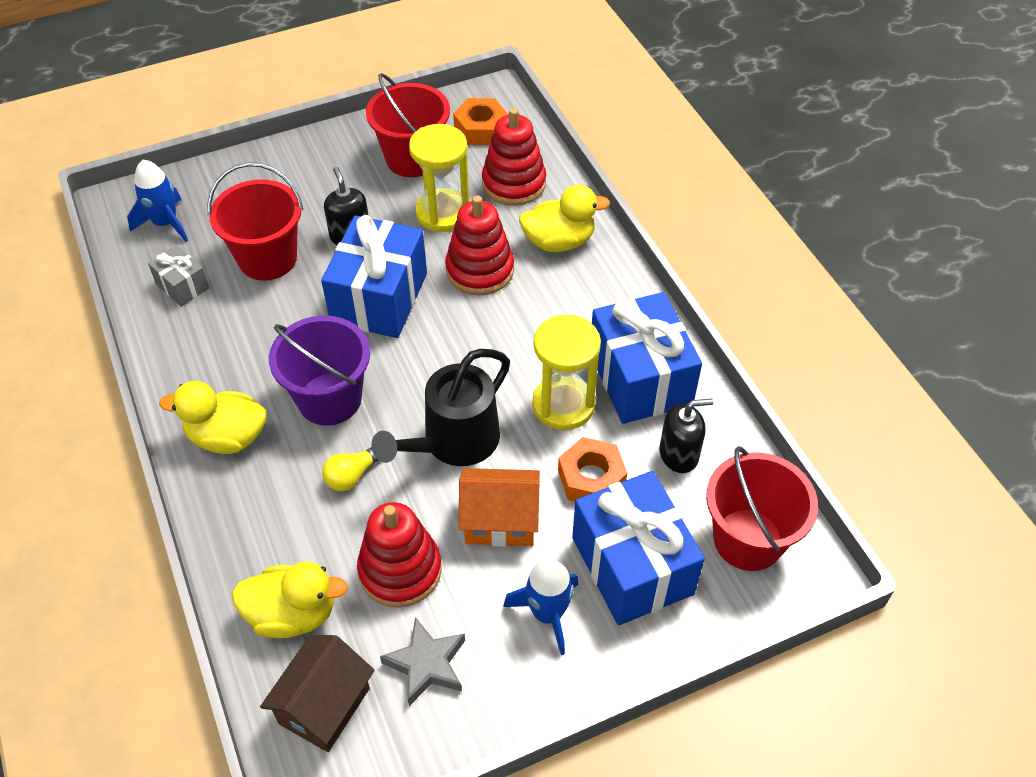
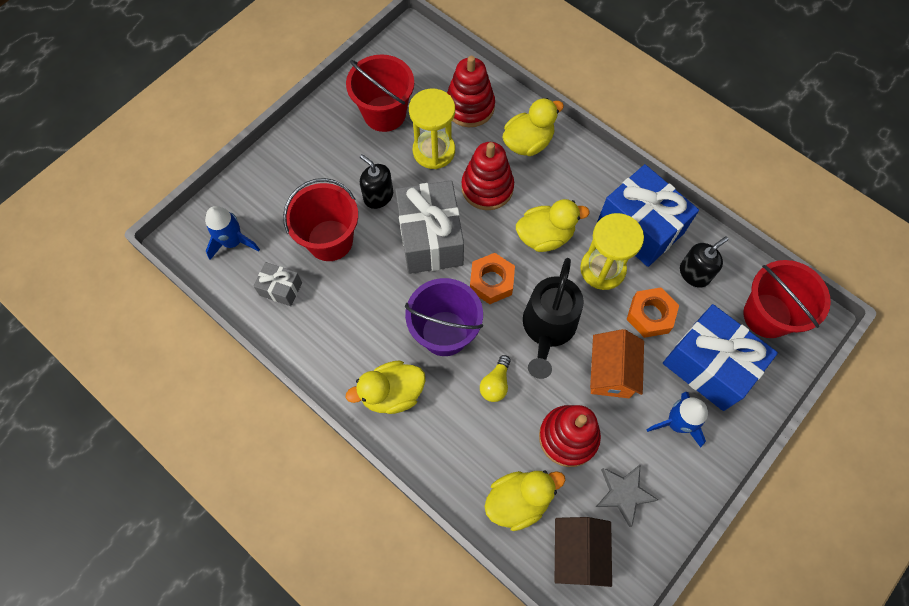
camera: 25 degrees left, 15 degrees up
blue gift [321,215,427,338] -> grey gift [395,181,464,274]
orange nut [453,98,508,145] -> orange nut moved to [470,253,515,304]
orange house [458,468,540,547] -> orange house turned 60 degrees counterclockwise [590,329,644,398]
none -> yellow duck [516,199,590,252]

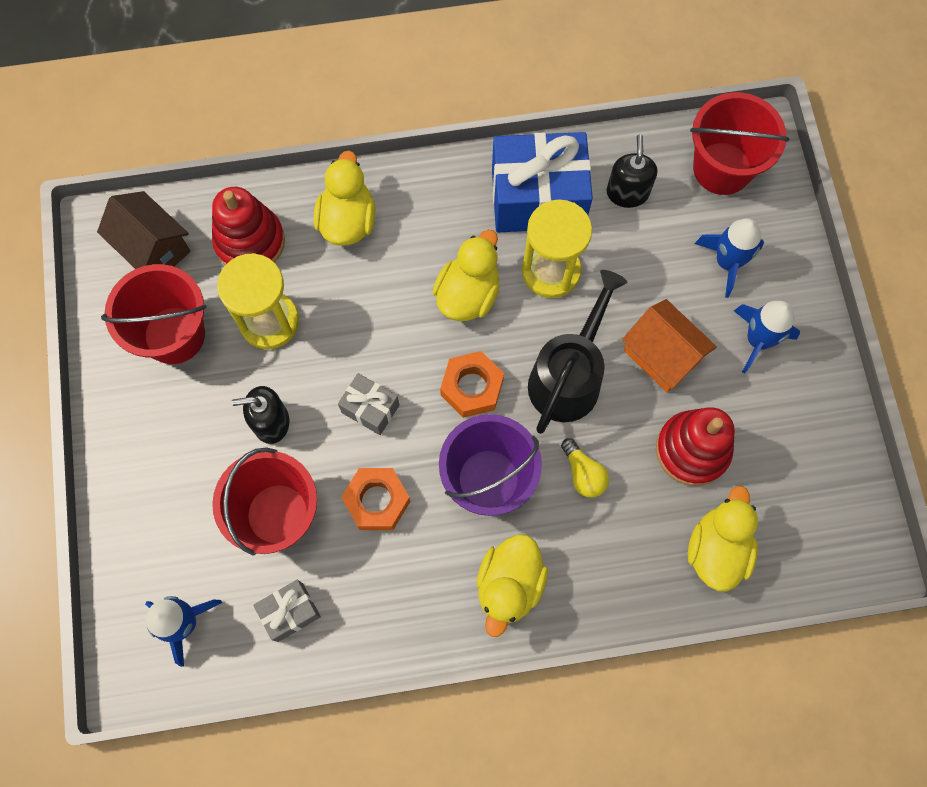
camera: 50 degrees left, 5 degrees up
grey gift [395,181,464,274] -> grey gift [338,373,400,435], size x0.49
red stacking toy [461,142,514,210] -> none
black watering can [523,258,584,379] -> black watering can turned 120 degrees counterclockwise [528,270,627,434]
brown house [555,517,612,587] -> brown house moved to [97,191,191,269]
grey star [596,465,658,527] -> none
orange nut [626,288,679,338] -> orange nut moved to [341,468,410,530]
blue gift [663,304,778,411] -> blue rocket [695,219,764,298]

